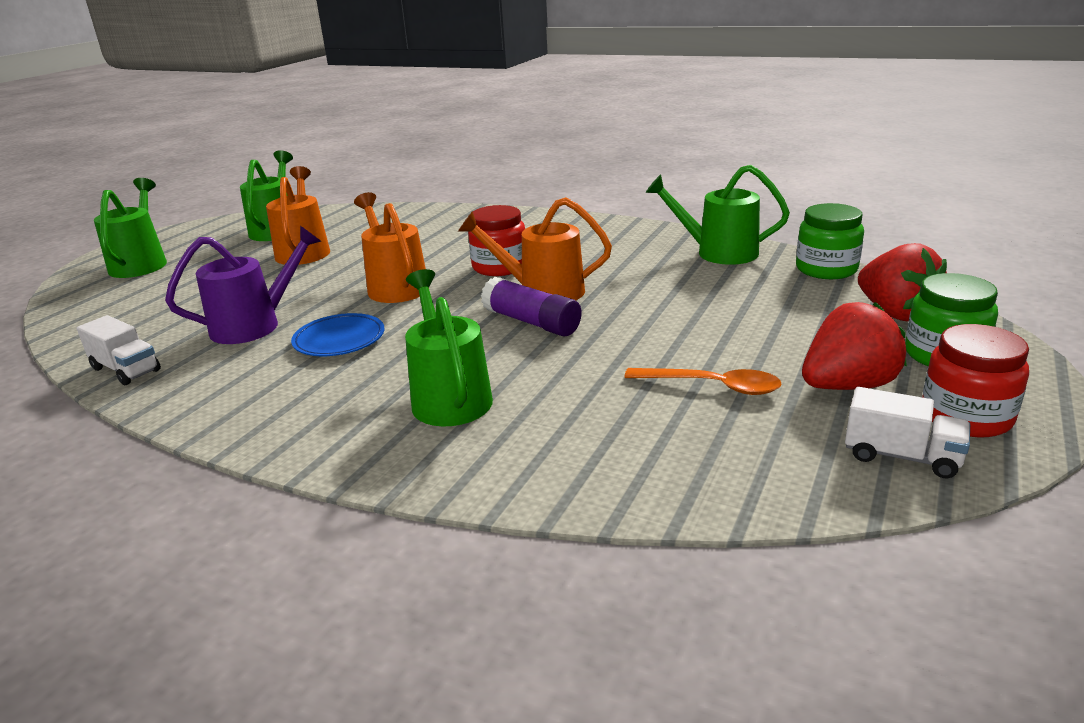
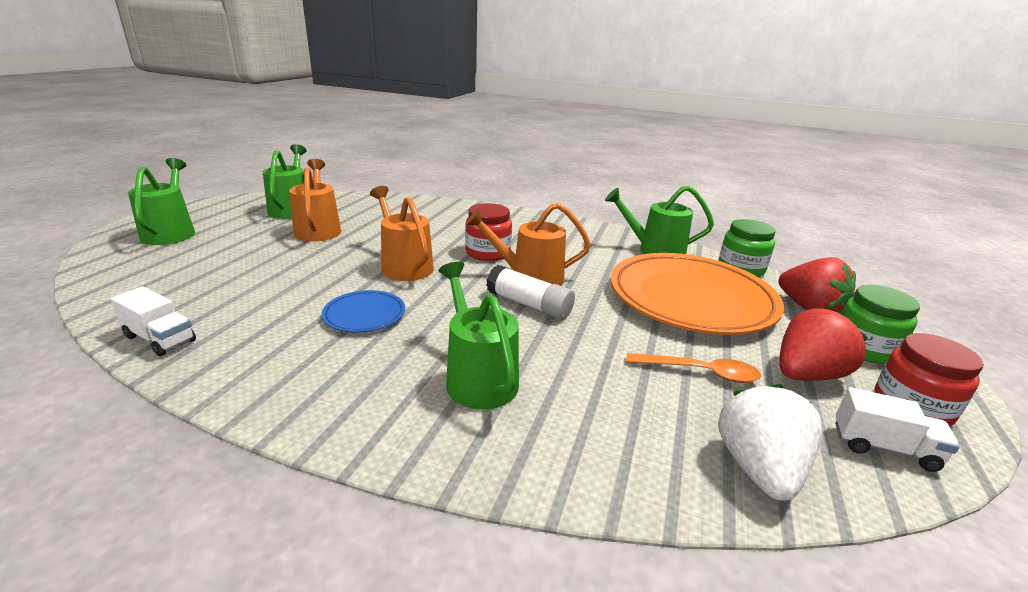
camera: 10 degrees left, 0 degrees up
purple watering can [165,226,321,344] -> none
purple glue stick [481,277,582,336] -> white glue stick [486,265,575,320]
none -> orange plate [610,253,784,335]
none -> white strawberry [718,384,822,501]

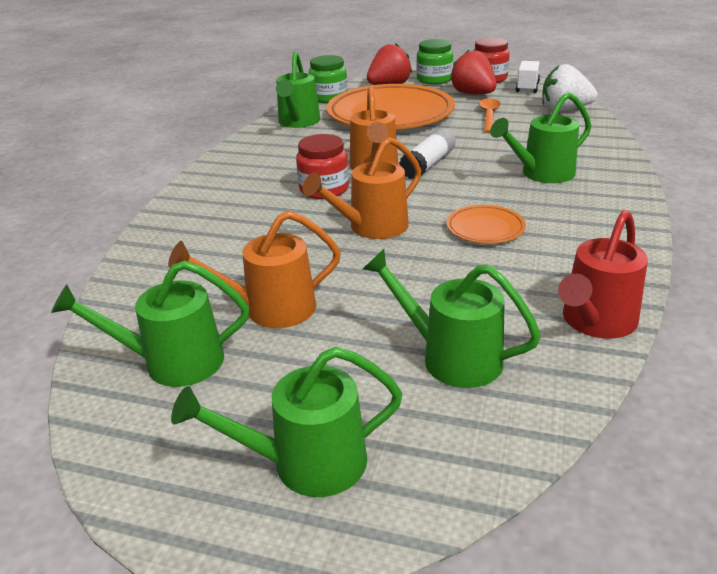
camera: 90 degrees left, 5 degrees up
white truck [111,287,196,356] -> red watering can [558,210,648,339]
blue plate [322,290,405,333] -> orange plate [446,205,526,244]
none -> green watering can [363,249,541,388]

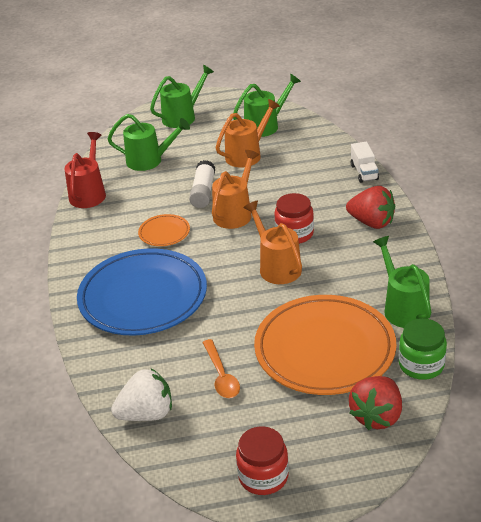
camera: 155 degrees right, 5 degrees up
white glue stick [399,128,456,179] -> white glue stick moved to [189,160,215,208]
green jar [416,39,453,85] -> none
red strawberry [450,50,497,94] -> red strawberry moved to [346,186,395,229]
green watering can [490,92,591,183] -> blue plate [77,248,207,336]
white truck [516,61,540,93] -> white truck moved to [351,142,379,183]

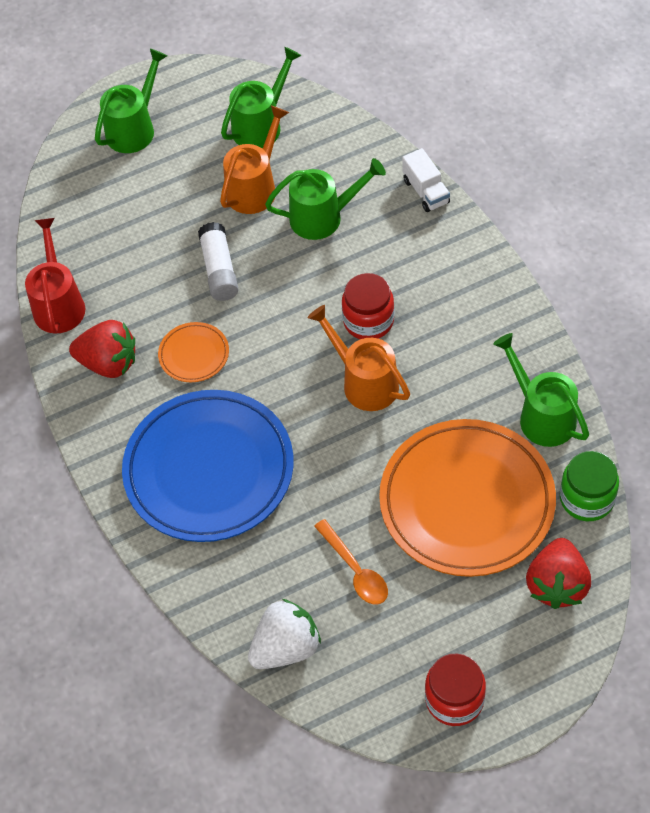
camera: 15 degrees left, 20 degrees up
green watering can [108,114,190,171] -> green watering can moved to [265,158,386,240]
orange watering can [212,150,259,229] -> none
red strawberry [346,186,395,229] -> red strawberry moved to [69,320,135,378]

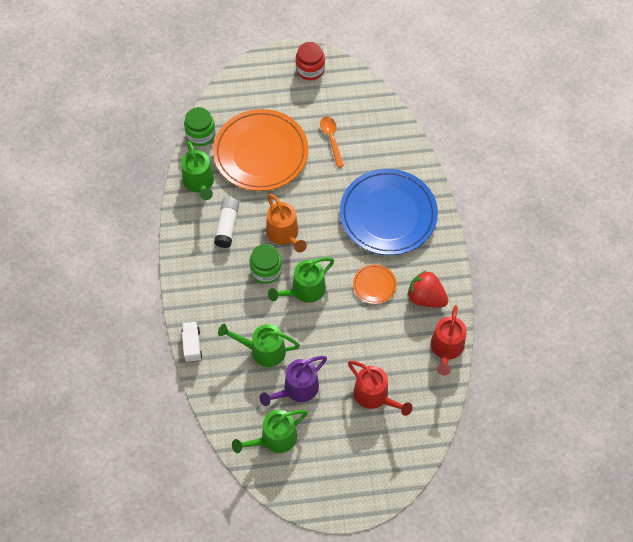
camera: 165 degrees left, 5 degrees up
green watering can [95,49,167,153] -> green watering can moved to [268,257,334,303]
white glue stick [198,222,239,301] -> white glue stick moved to [214,197,239,248]
orange watering can [220,106,289,214] -> purple watering can [260,356,327,406]
white strawberry [248,599,321,669] -> none
red jar [342,273,394,339] -> green jar [250,244,282,284]
red strawberry [526,538,591,609] -> none
none -> red watering can [348,361,412,416]

